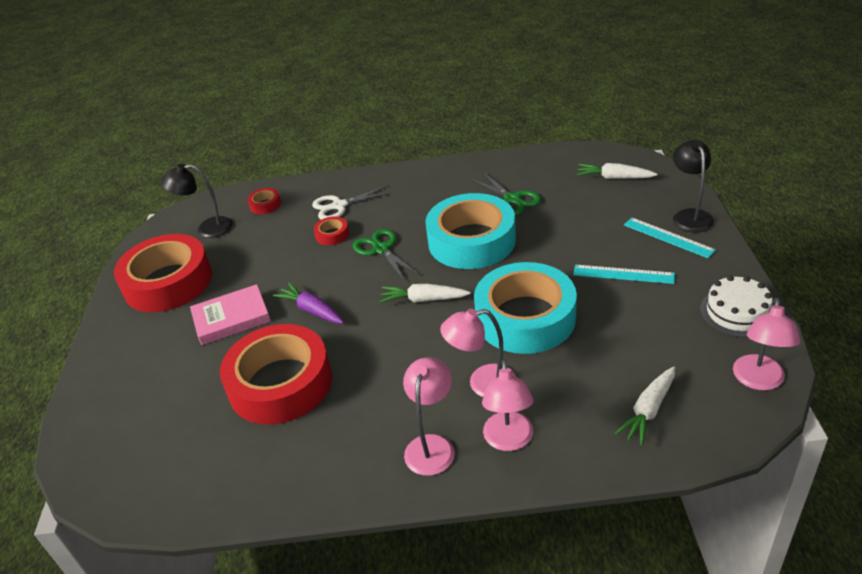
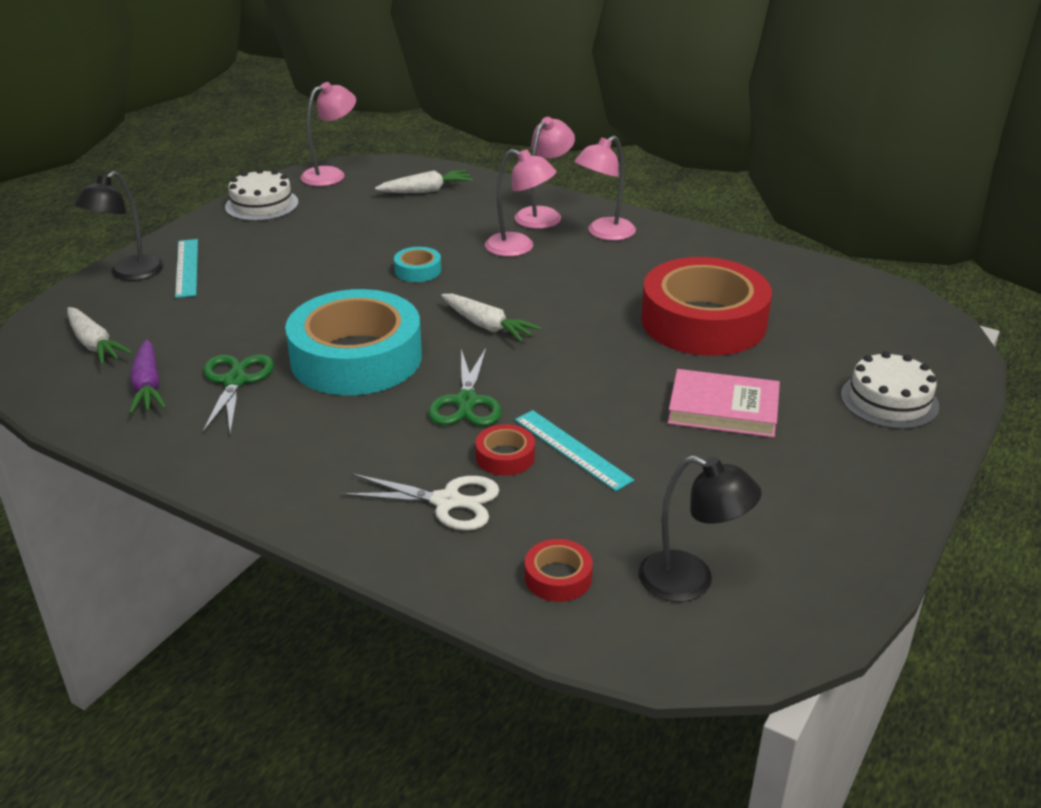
camera: 150 degrees left, 5 degrees down
red tape [114,234,212,312] -> none
purple carrot [273,283,344,324] -> purple carrot moved to [129,340,166,414]
turquoise tape [474,262,577,354] -> turquoise tape [394,247,441,282], size x0.40
turquoise ruler [573,265,675,284] -> turquoise ruler moved to [515,410,634,491]
none -> white cake [841,351,939,429]

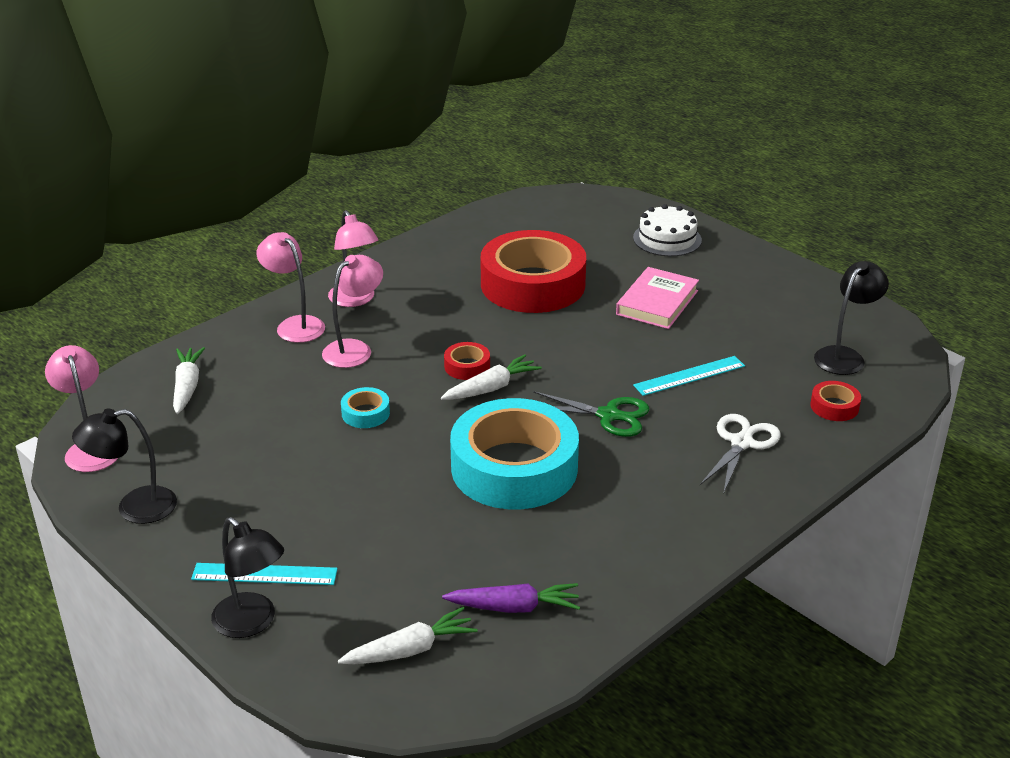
camera: 75 degrees left, 0 degrees up
green scissors [202,355,274,435] -> none
white cake [225,168,298,221] -> black lamp [72,409,177,524]
red tape [475,424,535,475] -> red tape moved to [444,342,490,380]

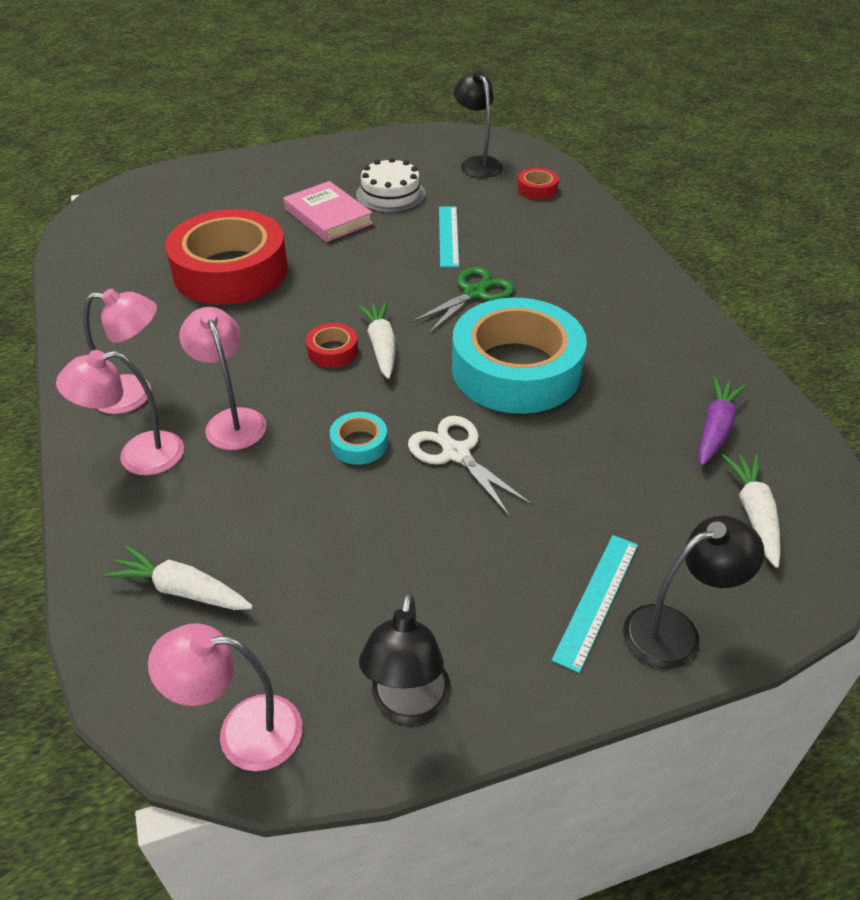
camera: 65 degrees left, 10 degrees up
white cake [633,204,702,257] -> white cake moved to [356,158,426,213]
white scissors [700,414,781,492] -> white scissors moved to [408,416,532,517]

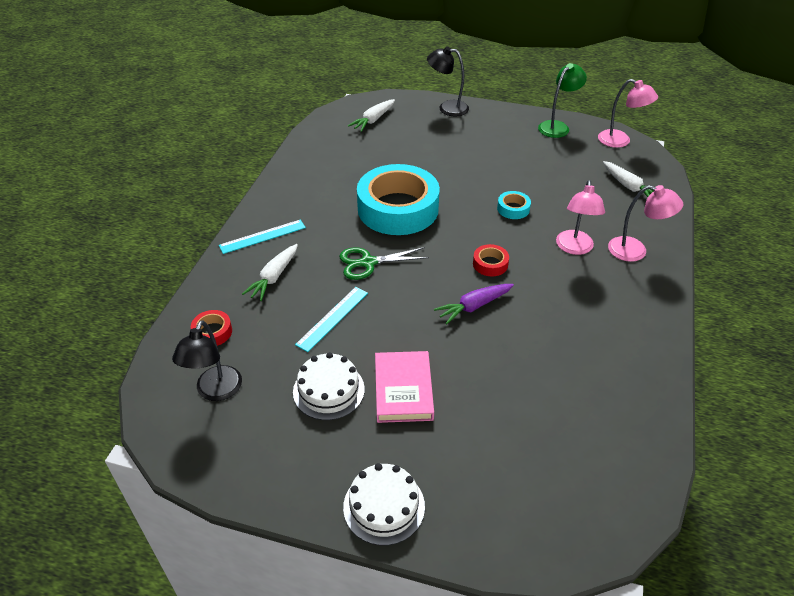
camera: 145 degrees left, 0 degrees up
pink lamp [83,288,157,414] -> none
red tape [165,209,288,305] -> none
white carrot [358,302,395,379] -> white carrot moved to [242,244,298,301]
black lamp [359,592,451,724] -> green lamp [538,63,587,138]
white scissors [408,416,532,517] -> none
turquoise ruler [552,535,638,673] -> turquoise ruler moved to [219,220,306,254]
purple carrot [698,376,747,466] -> purple carrot moved to [434,284,514,324]
none -> white cake [343,463,425,546]

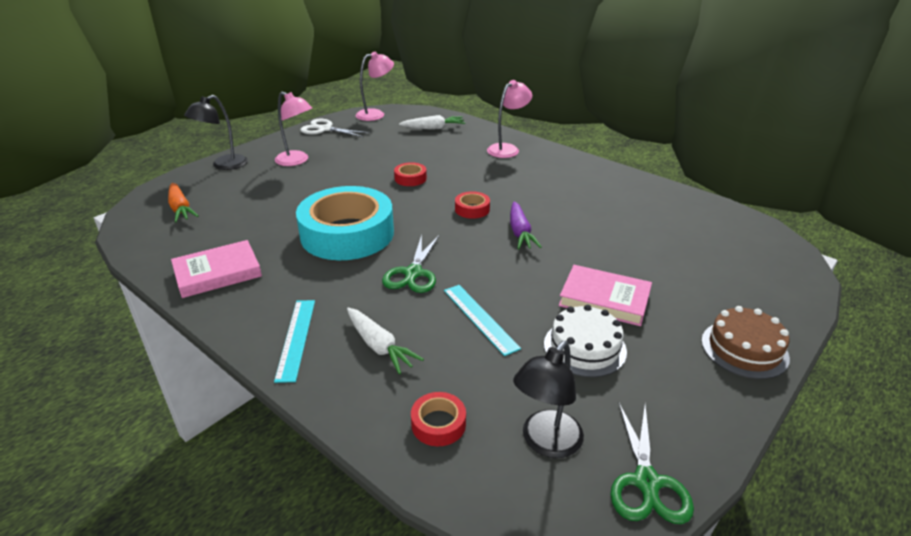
camera: 65 degrees left, 10 degrees down
black lamp [172,320,242,401] -> black lamp turned 90 degrees clockwise [513,341,584,458]
white cake [343,463,425,546] -> brown cake [701,306,790,379]
white carrot [348,99,395,132] -> orange carrot [168,183,198,222]
turquoise tape [497,191,531,219] -> red tape [394,162,427,186]
green lamp [538,63,587,138] -> white scissors [300,119,370,137]
pink lamp [556,180,605,255] -> pink lamp moved to [275,92,312,166]
none -> pink book [171,240,262,298]
none -> green scissors [610,403,694,524]

